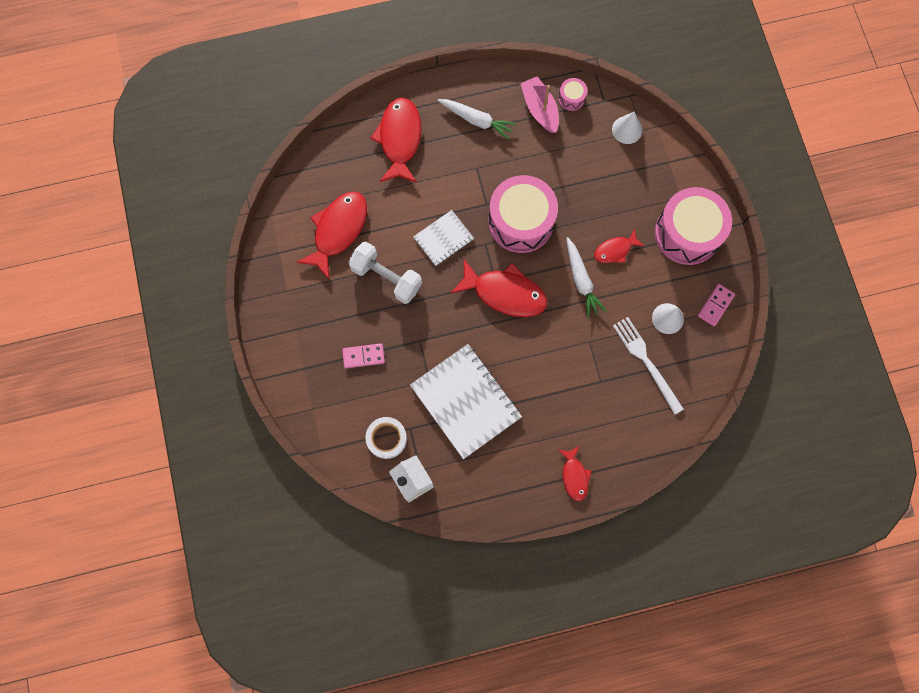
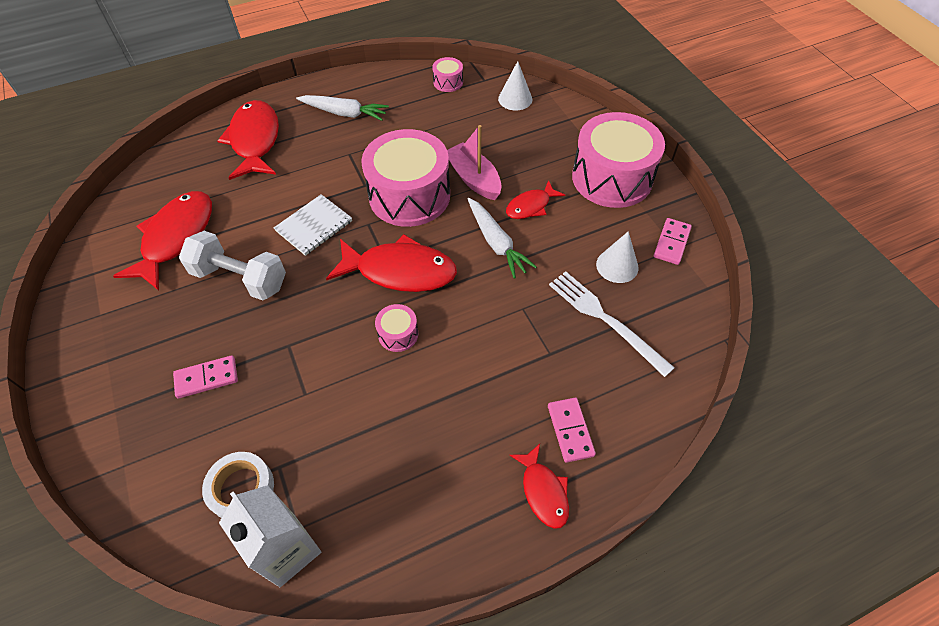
camera: 10 degrees left, 20 degrees down
white notebook [410,344,522,459] -> none
pink boat [520,77,559,133] -> pink boat moved to [447,125,502,200]
none -> pink drum [375,304,418,352]
none -> pink domino [548,398,596,463]

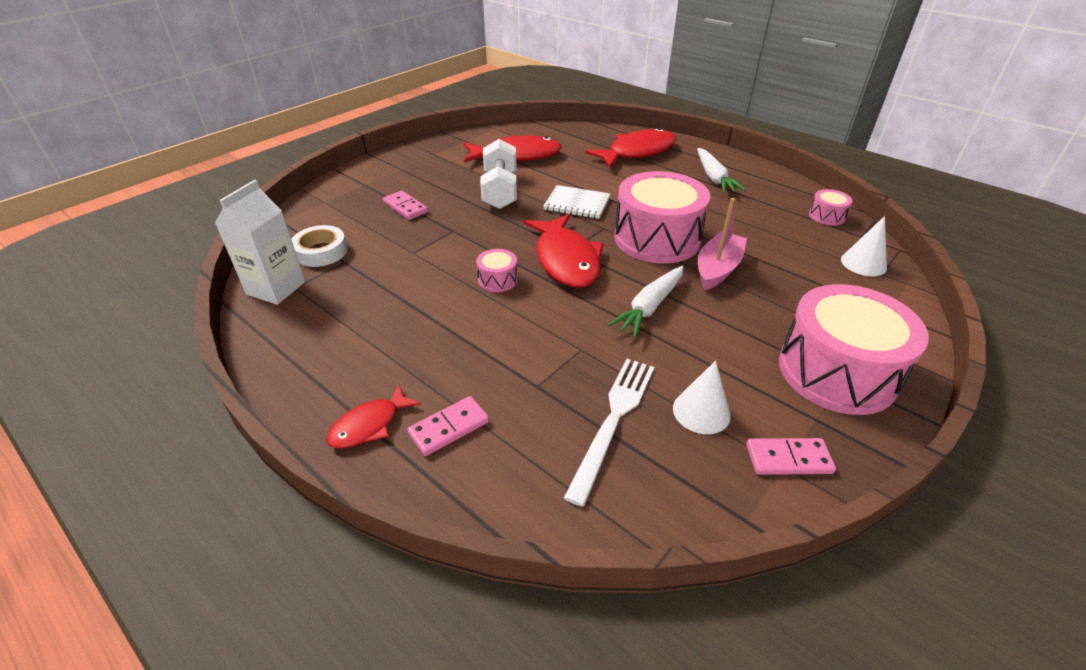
camera: 65 degrees right, 15 degrees down
red fish [506,180,565,219] -> none

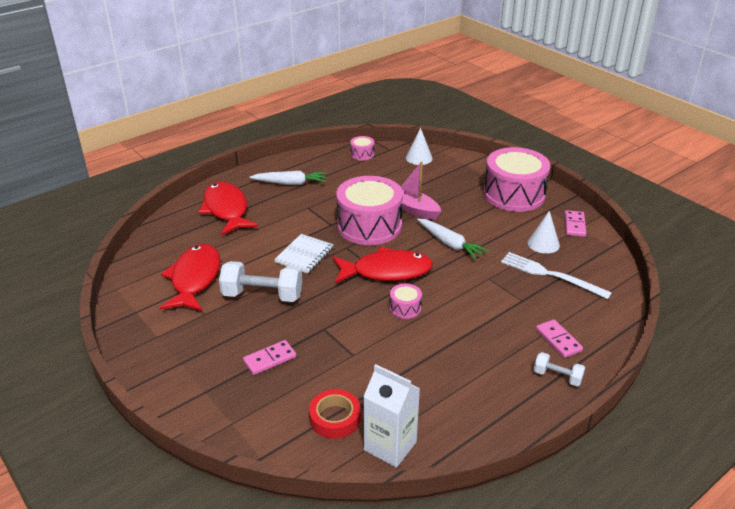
camera: 80 degrees left, 5 degrees down
white tape [291,225,348,267] -> red tape [309,389,361,439]
red fish [326,384,421,448] -> white dumbbell [534,352,585,386]

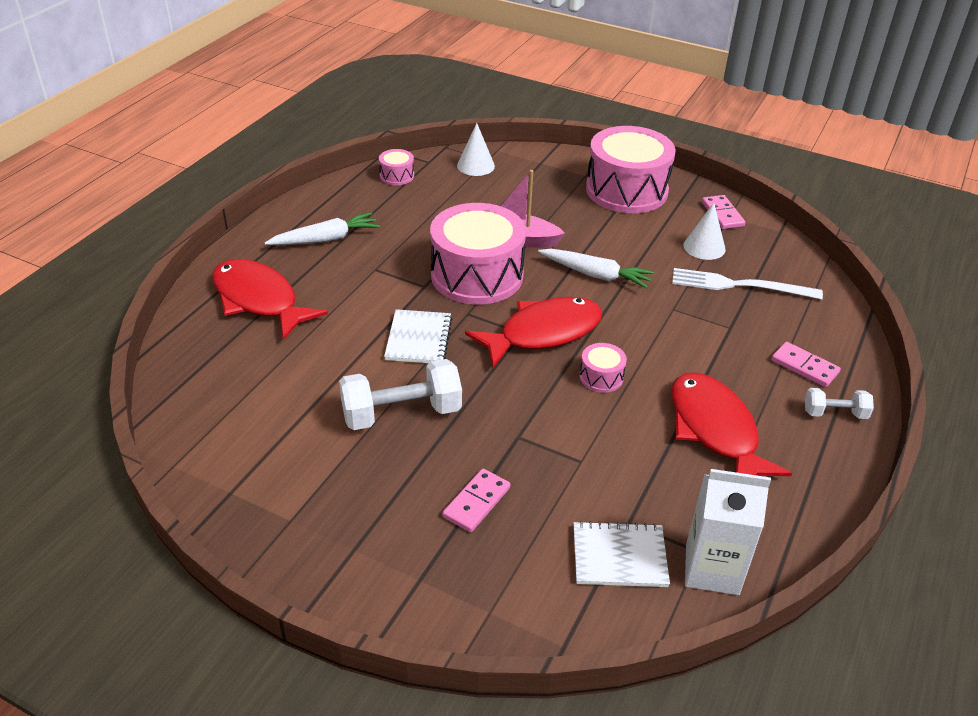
camera: 25 degrees left, 5 degrees up
red fish [160,244,220,311] -> red fish moved to [672,372,792,476]
red tape [309,389,361,439] -> white notebook [573,521,670,587]

